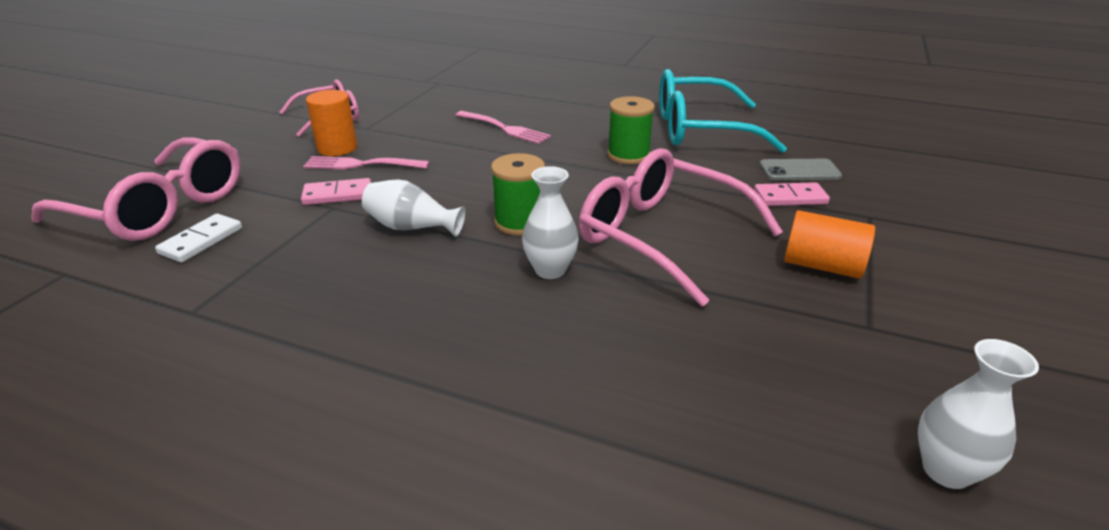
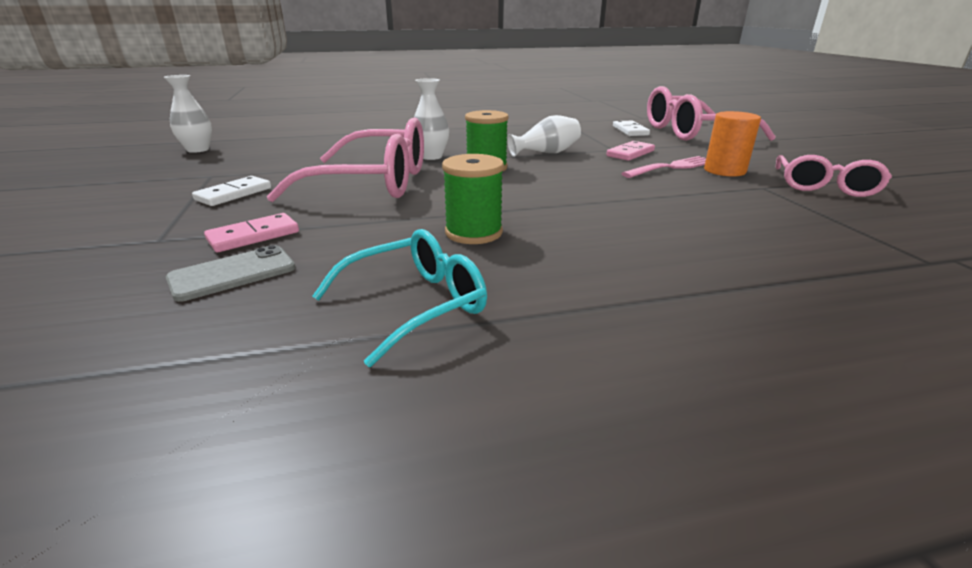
camera: 145 degrees right, 5 degrees down
pink fork [456,111,551,144] -> none
turquoise glasses [659,69,787,153] -> turquoise glasses [312,229,487,367], size x0.62
orange cylinder [784,210,875,279] -> white domino [192,176,271,206]

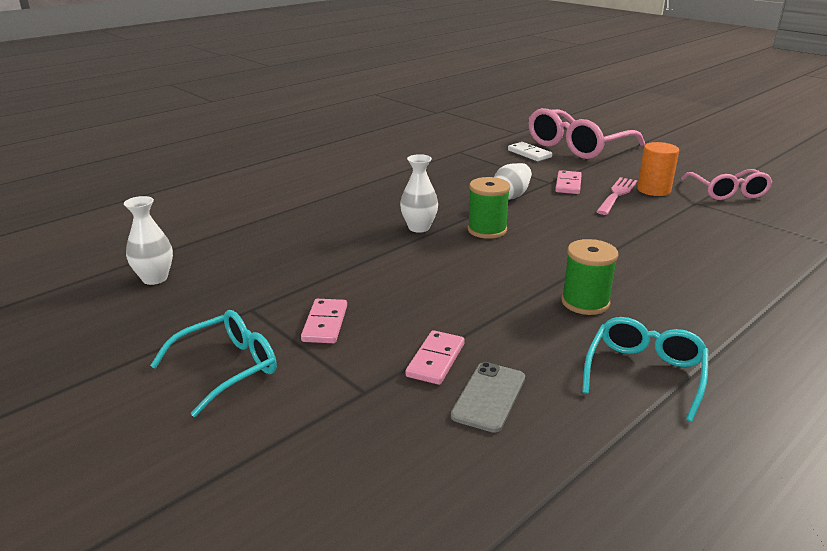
camera: 30 degrees left, 0 degrees up
white domino [192,176,271,206] -> pink domino [301,299,347,343]
pink glasses [267,118,424,202] -> none
none -> turquoise glasses [150,310,277,417]

